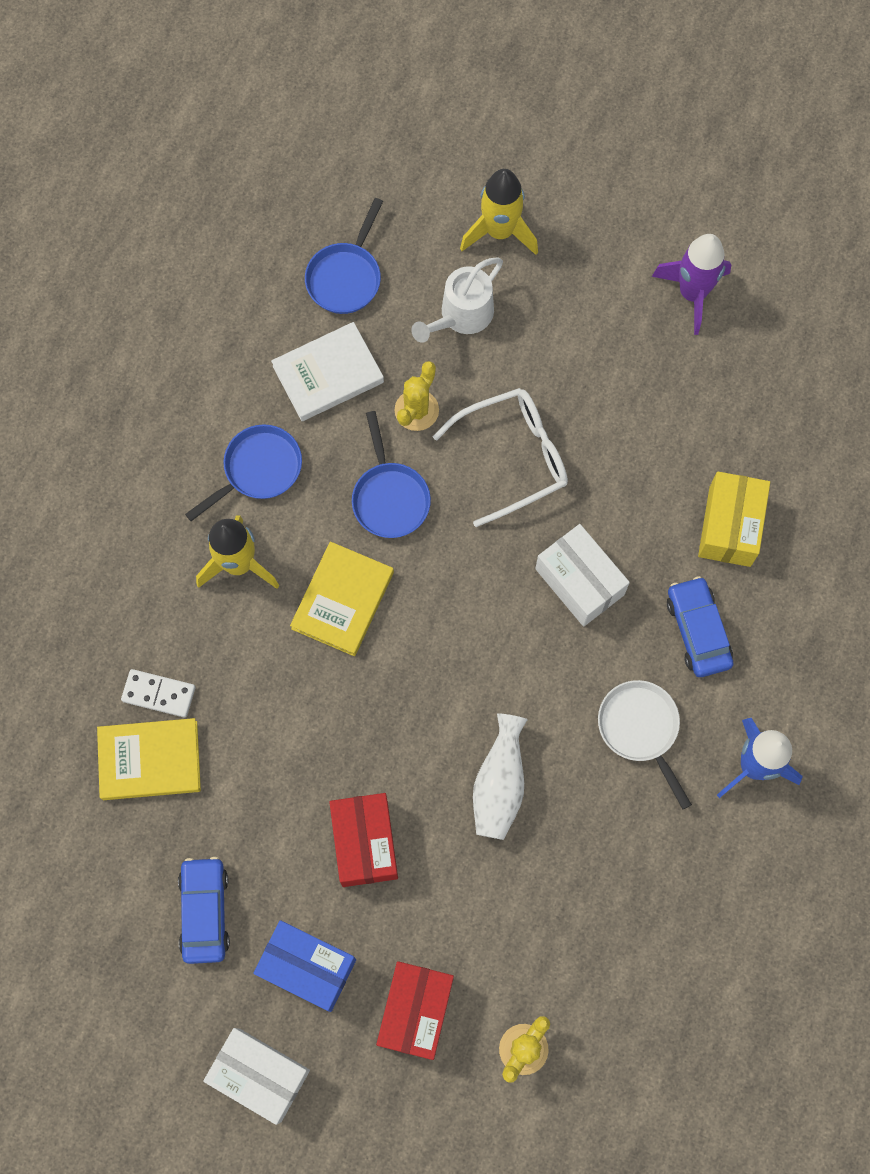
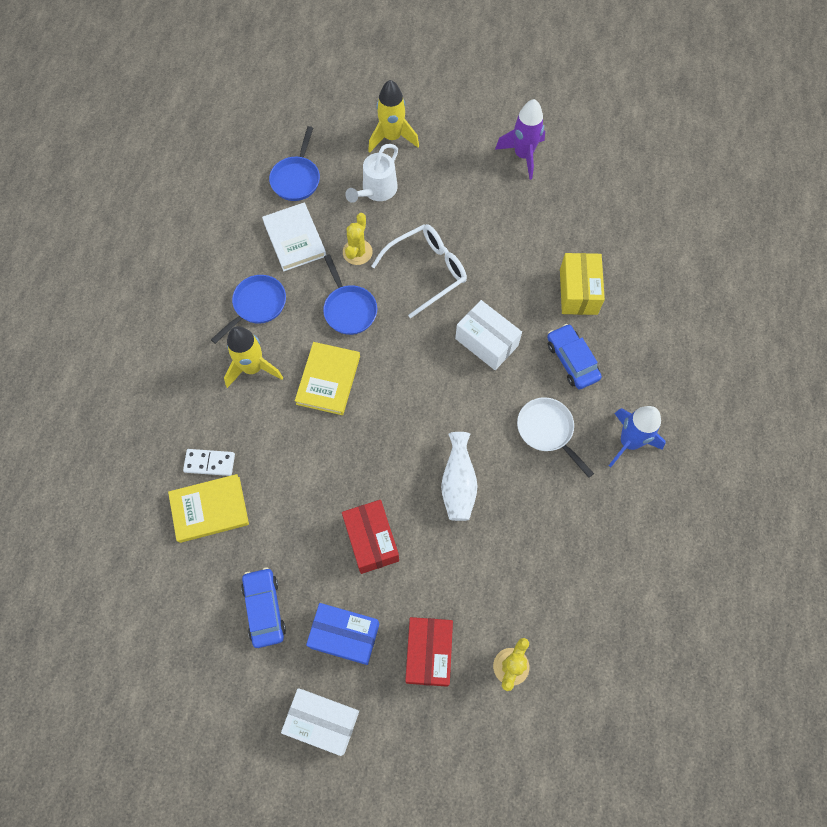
camera: 10 degrees left, 5 degrees down
white book [271,322,384,421] -> white book turned 75 degrees counterclockwise [262,203,326,271]

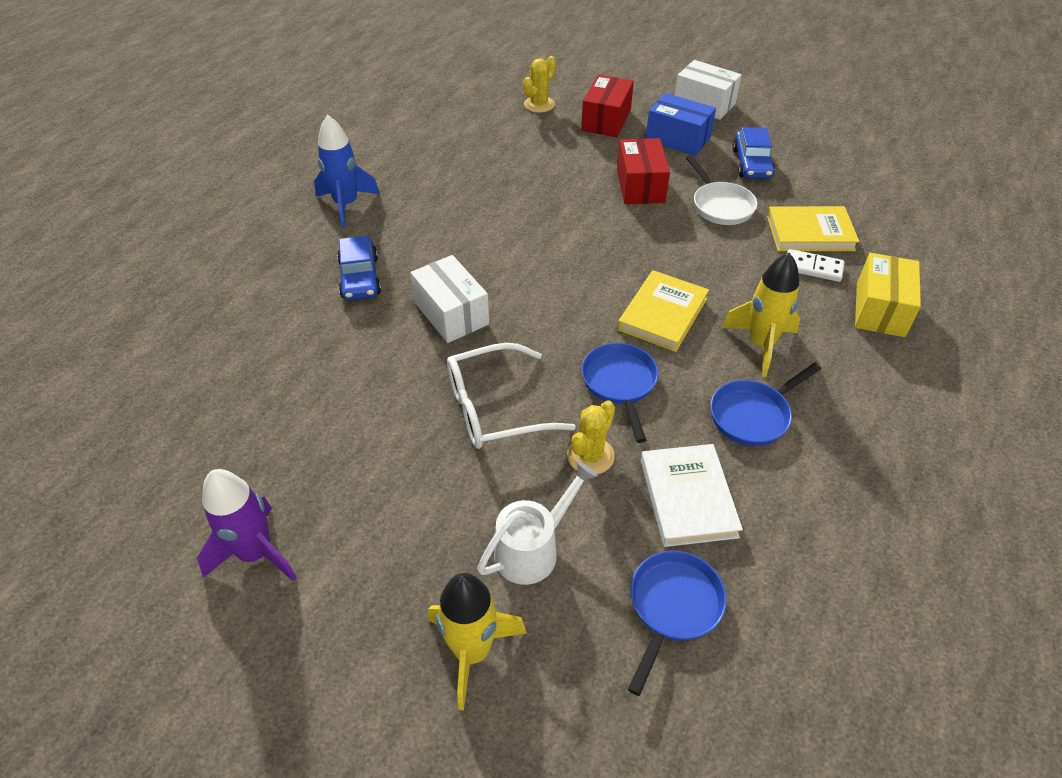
camera: 165 degrees left, 20 degrees down
white vase [441,432,478,521] -> none
white pan [517,397,594,478] -> white pan moved to [686,156,757,225]
yellow box [560,253,605,315] -> yellow box moved to [855,253,921,337]

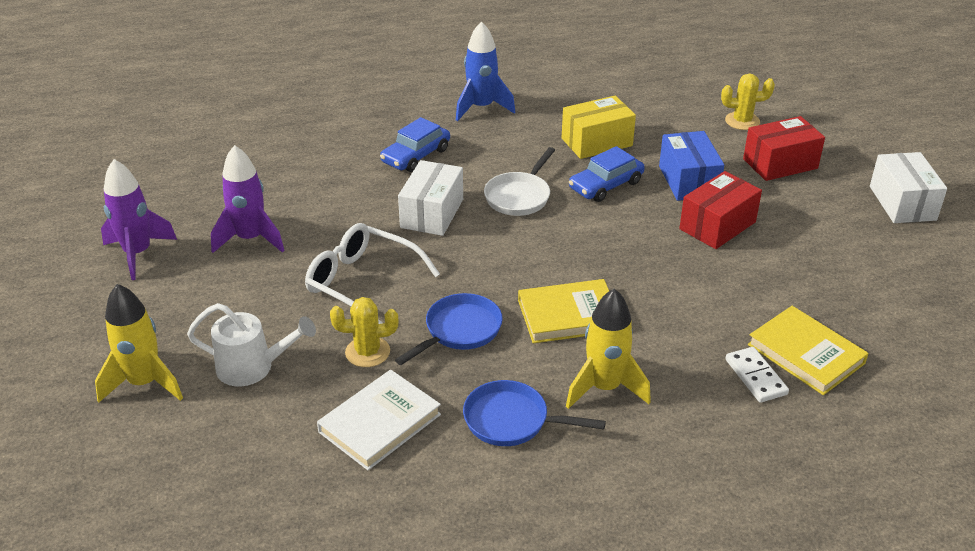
camera: 50 degrees right, 10 degrees down
blue pan [628,551,727,696] -> none
blue box [646,93,716,156] -> blue box moved to [659,131,724,201]
white pan [686,156,757,225] -> white pan moved to [484,147,555,216]
blue car [732,127,775,179] -> blue car moved to [569,146,645,202]
yellow box [855,253,921,337] -> yellow box moved to [562,95,636,159]
none -> purple rocket [211,145,285,253]

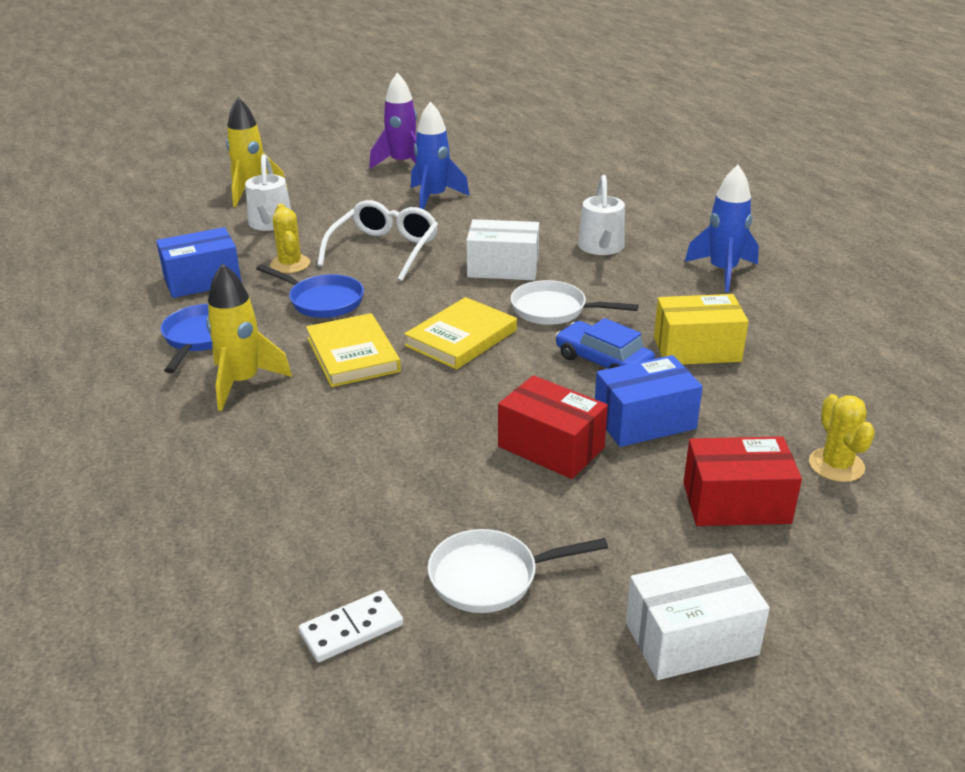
camera: 80 degrees right, 5 degrees down
purple rocket [211,145,285,253] -> blue rocket [411,101,470,209]
white book [317,370,441,470] -> blue box [156,227,242,298]
blue car [380,117,450,172] -> white watering can [578,175,625,255]
yellow box [562,95,636,159] -> yellow box turned 60 degrees counterclockwise [654,294,749,365]
white domino [725,347,789,403] -> white domino moved to [299,590,403,662]
red box [743,116,825,181] -> red box turned 60 degrees counterclockwise [683,436,802,526]
yellow book [748,306,869,395] -> yellow book moved to [404,297,517,370]
none -> white pan [428,529,608,613]

